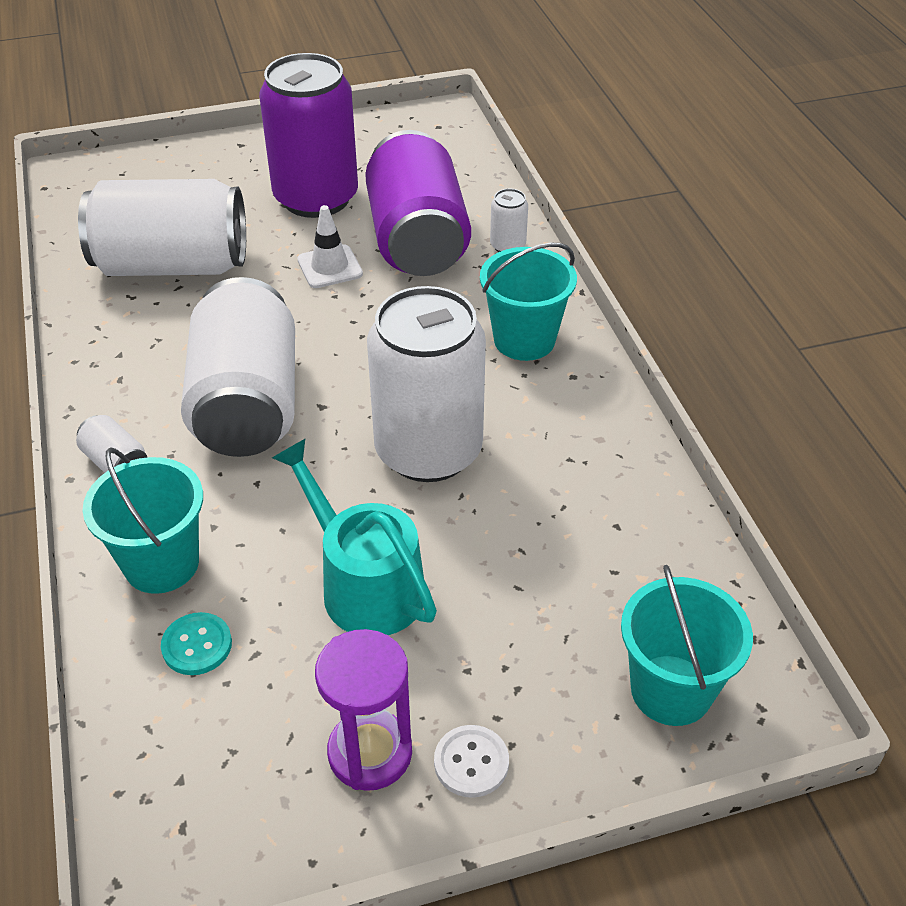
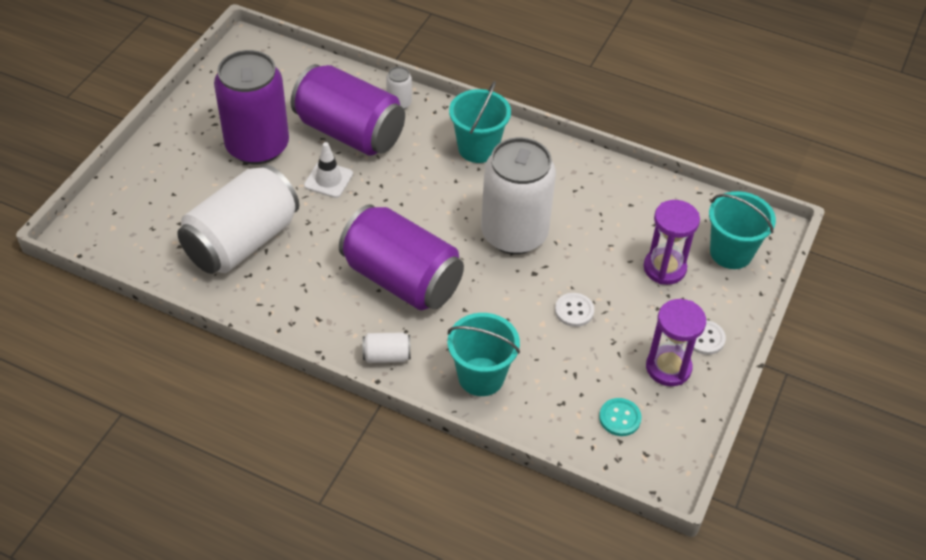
camera: 50 degrees left, 5 degrees up
turquoise button [161,612,232,675] -> turquoise button moved to [599,398,642,436]
white can [181,277,295,457] -> purple can [339,204,464,310]
turquoise watering can [272,439,437,635] -> white button [555,293,594,327]
none -> purple hourglass [643,200,700,285]

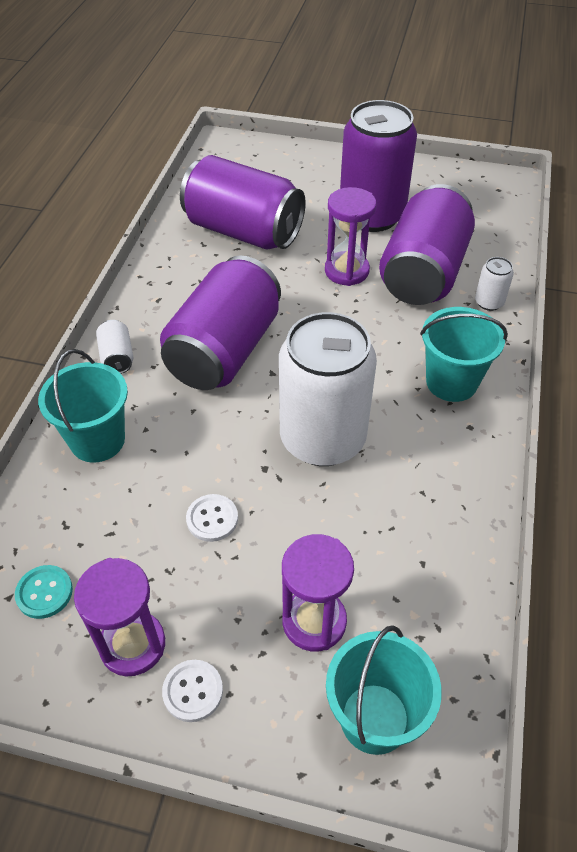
camera: 80 degrees right, 0 degrees up
white can [177,164,299,274] -> purple can [180,155,306,249]
white traffic cone [304,142,353,198] -> purple hourglass [325,187,376,286]

